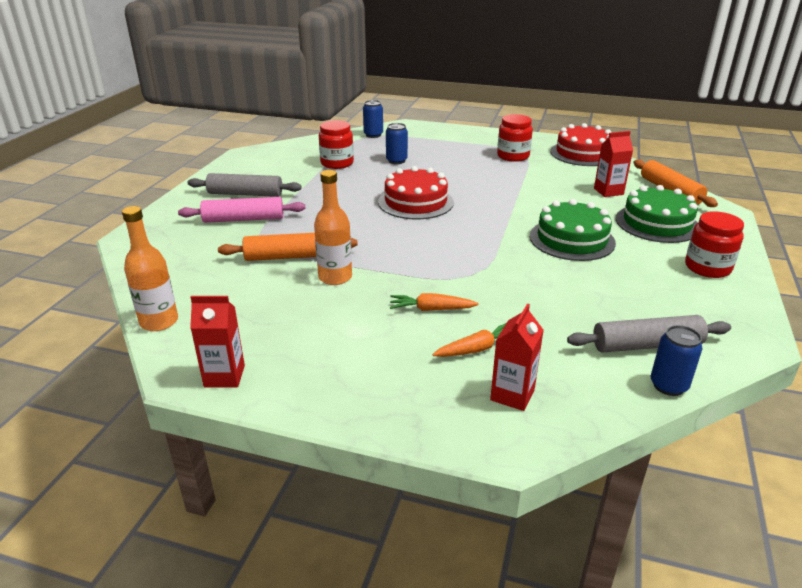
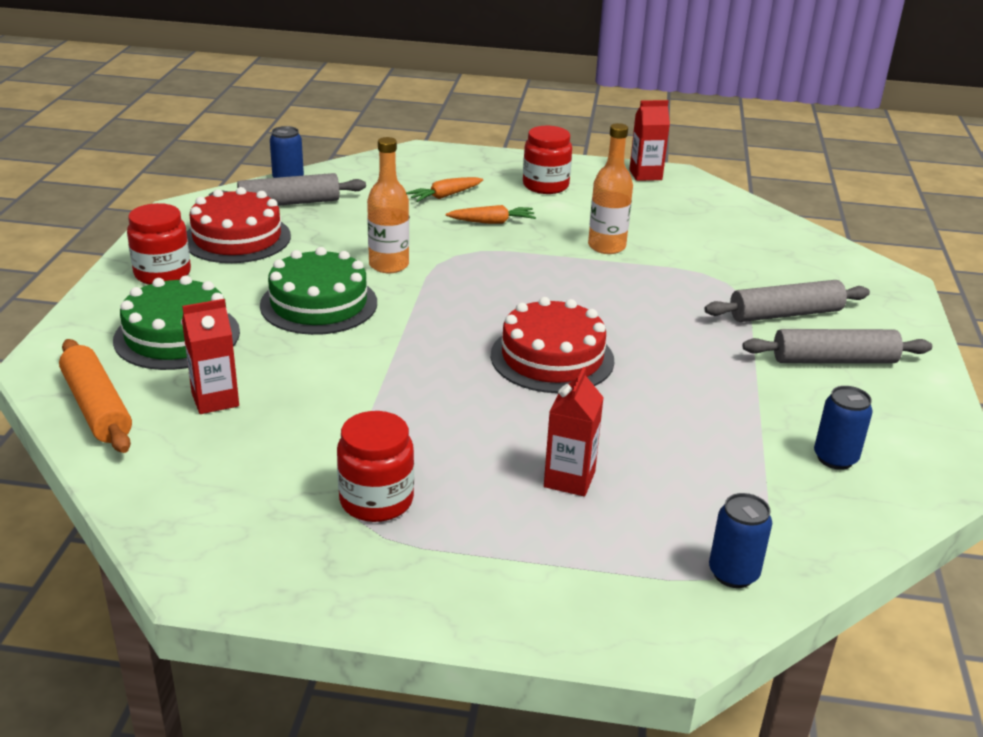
camera: 170 degrees right, 0 degrees up
orange bottle [122,206,178,331] -> orange bottle moved to [367,137,409,273]
pink rolling pin [178,197,305,223] -> grey rolling pin [704,280,870,322]
orange rolling pin [218,233,358,261] -> none
red jar [319,120,354,169] -> red jar moved to [523,126,572,194]
blue can [386,123,408,164] -> blue can moved to [814,386,873,470]
red carton [490,304,544,411] -> red carton moved to [544,367,604,496]
red cake [550,123,611,166] -> red cake moved to [187,187,291,263]

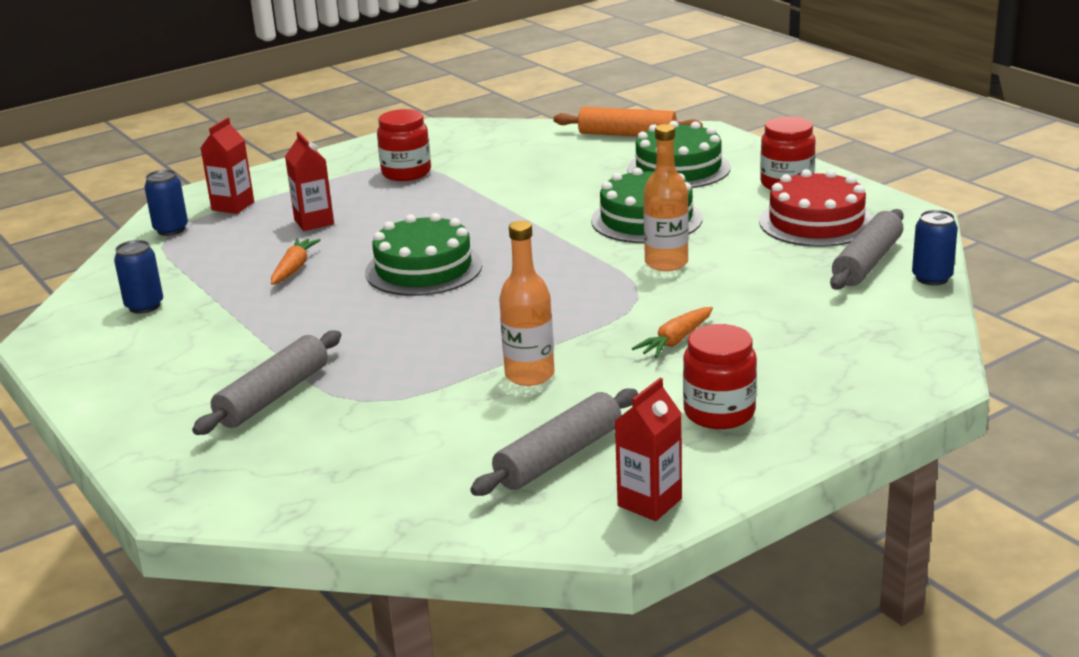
camera: 140 degrees right, 5 degrees down
red carton [182,299,239,414] -> red carton moved to [201,117,254,214]
orange carrot [406,177,483,202] -> orange carrot moved to [271,238,321,285]
red cake [491,297,614,393] -> green cake [365,213,482,296]
grey rolling pin [742,329,932,363] -> grey rolling pin moved to [470,388,638,496]

